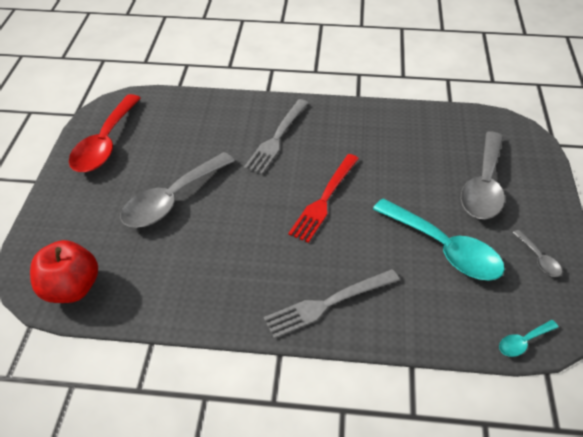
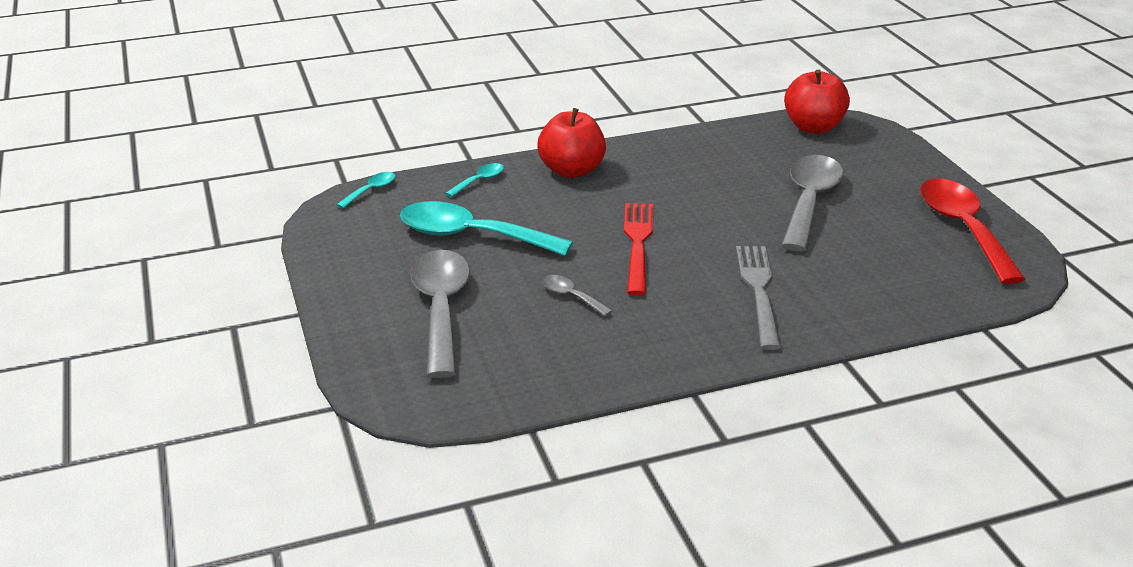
camera: 155 degrees right, 15 degrees down
grey fork [264,269,399,339] -> red apple [537,108,606,178]
grey spoon [513,230,562,277] -> grey spoon moved to [542,275,612,316]
none -> turquoise spoon [446,163,504,197]

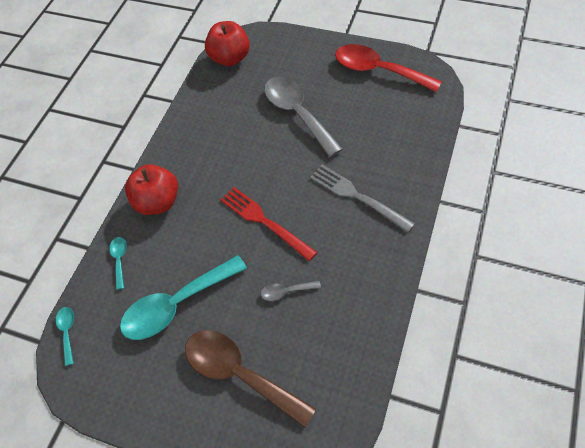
camera: 45 degrees left, 25 degrees up
grey spoon [410,250,470,378] -> brown spoon [185,330,316,428]

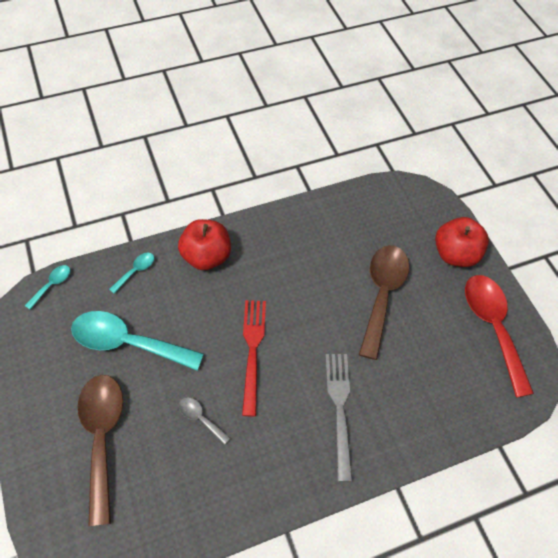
camera: 40 degrees right, 0 degrees up
red apple [205,21,250,66] -> red apple moved to [435,217,489,267]
grey spoon [264,76,343,157] -> brown spoon [359,245,409,360]

